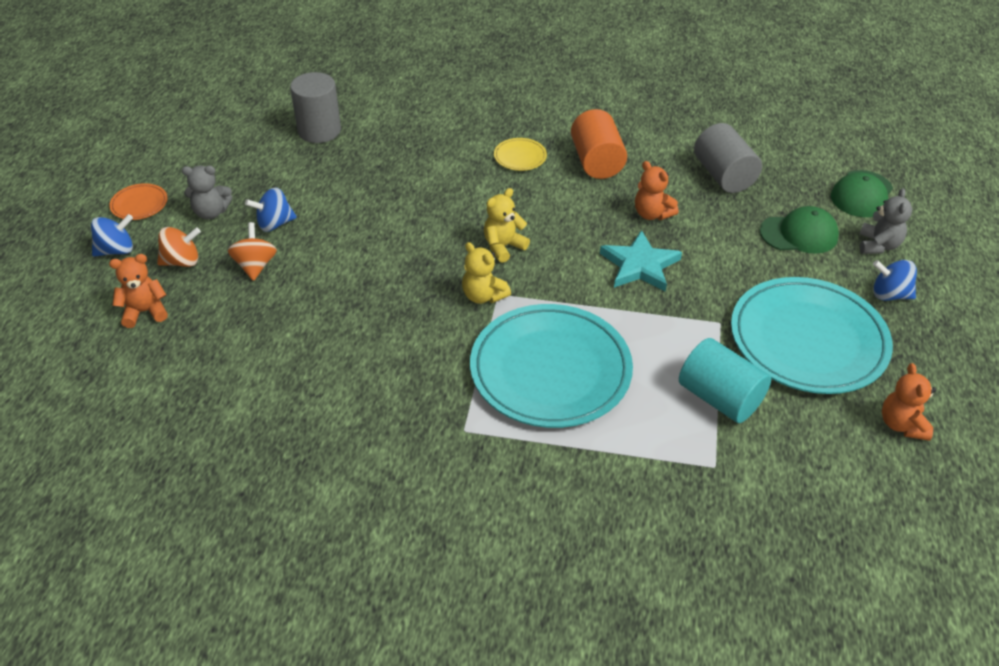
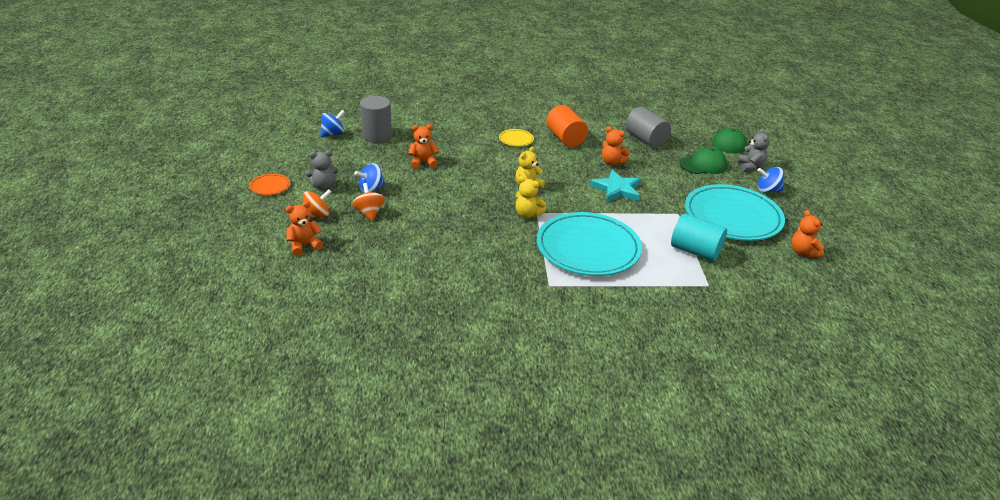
camera: 15 degrees left, 10 degrees down
blue spinning top [91,214,133,257] -> blue spinning top moved to [320,110,345,137]
none -> orange teddy bear [408,124,439,169]

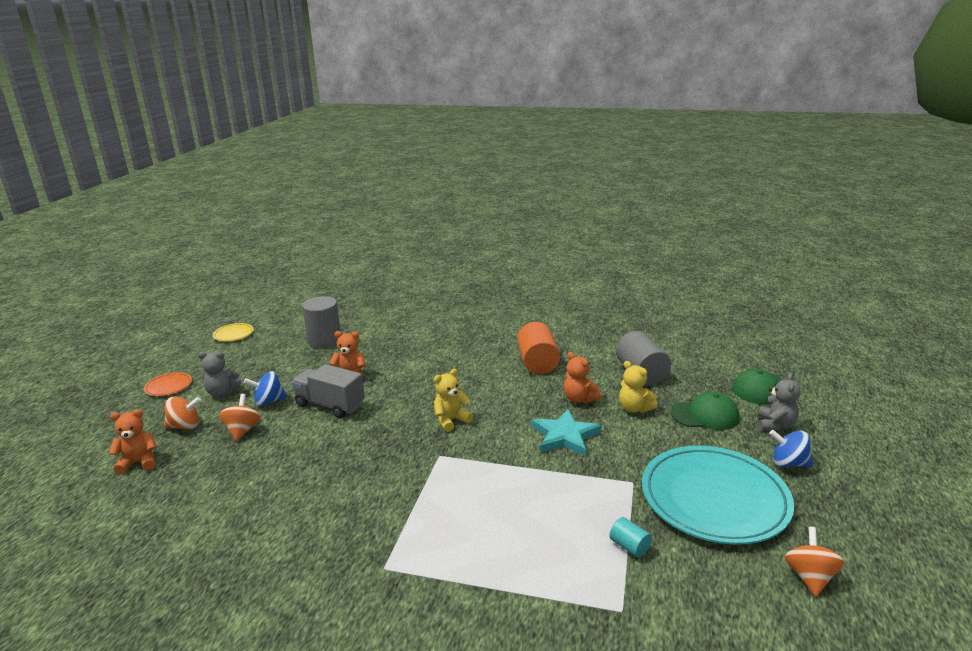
camera: 20 degrees right, 10 degrees down
blue spinning top [320,110,345,137] -> none
yellow plate [499,129,534,147] -> yellow plate moved to [213,323,254,342]
yellow teddy bear [516,176,546,218] -> yellow teddy bear moved to [619,361,658,413]
turquoise plate [537,212,642,276] -> none
turquoise cylinder [671,213,727,261] -> turquoise cylinder [610,517,652,558], size x0.49
orange teddy bear [791,210,824,258] -> orange spinning top [785,527,844,596]
none -> grey truck [291,364,365,418]

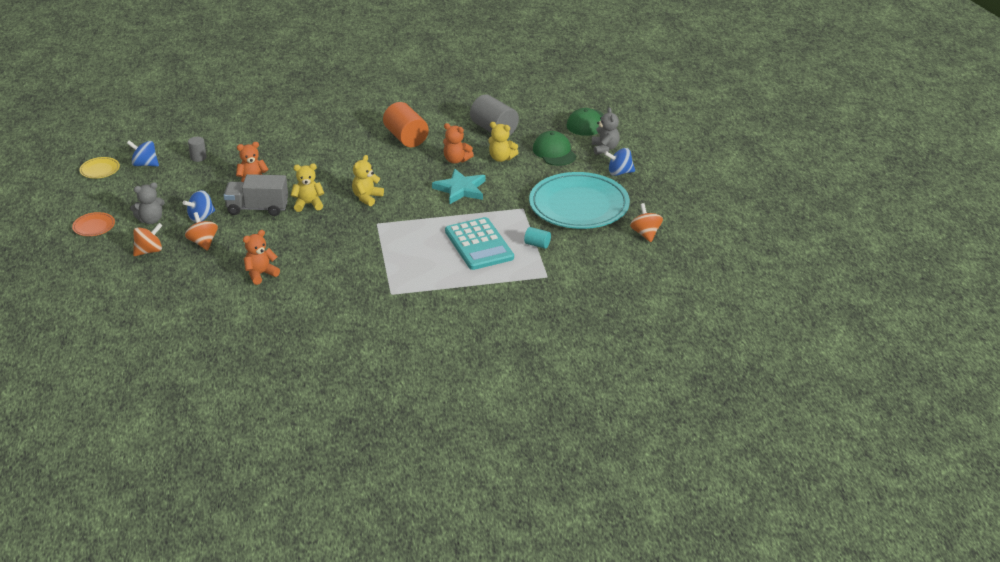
camera: 25 degrees left, 10 degrees up
orange teddy bear [109,409,157,474] -> orange teddy bear moved to [243,230,280,285]
grey cylinder [302,296,341,349] -> grey cylinder [188,137,206,162], size x0.49
green cap [671,392,740,430] -> green cap turned 90 degrees counterclockwise [533,131,576,166]
none -> blue spinning top [127,140,159,166]
none -> yellow teddy bear [291,164,324,212]
none -> turquoise calculator [445,217,514,270]

